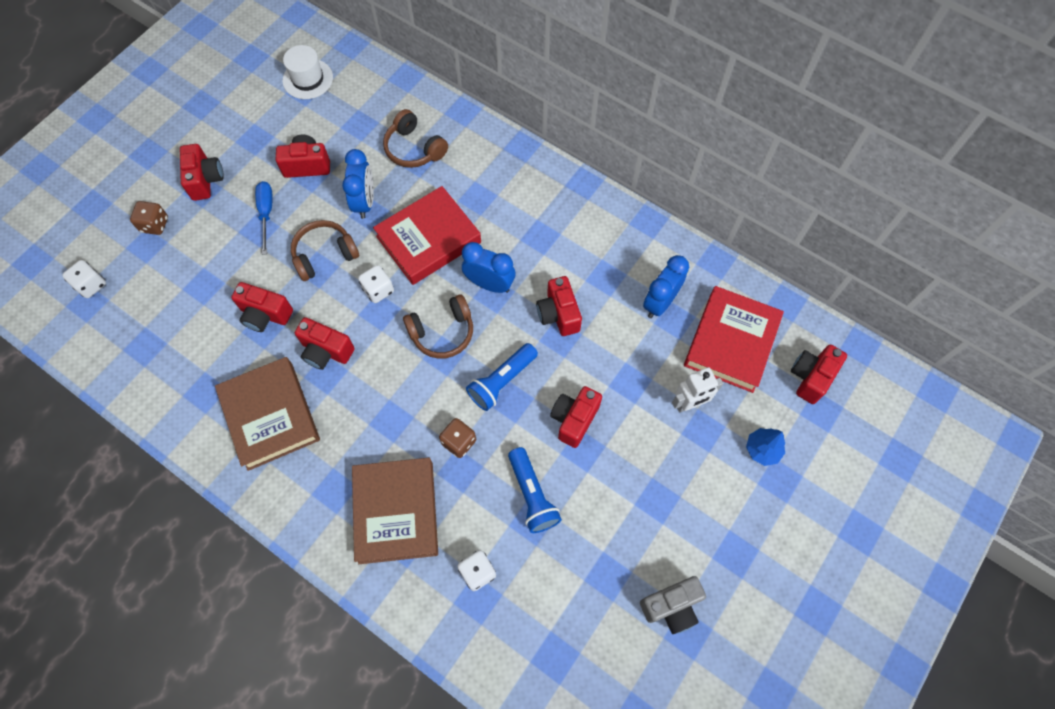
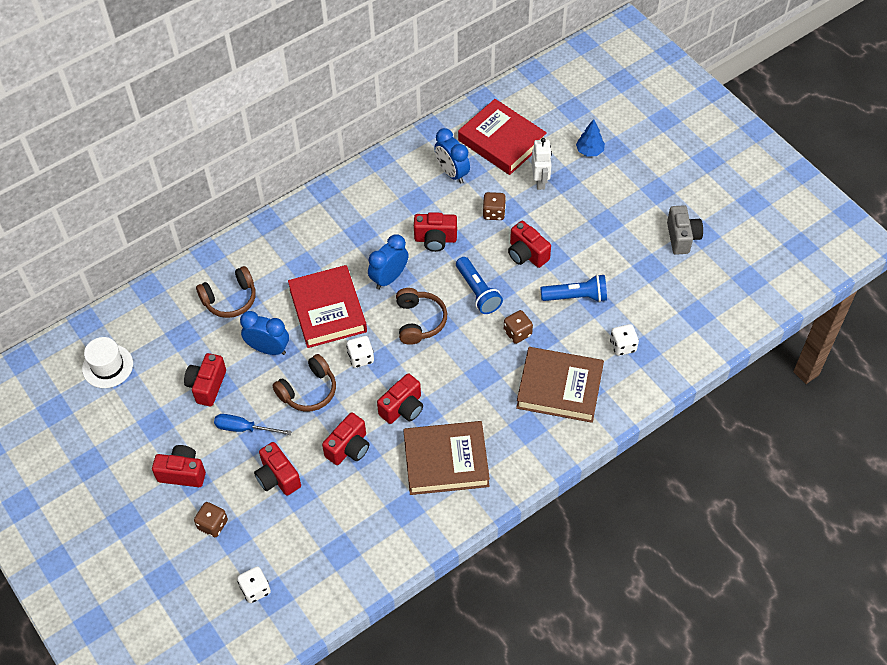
camera: 70 degrees left, 10 degrees down
brown headphones [291,220,359,281] -> brown headphones turned 120 degrees counterclockwise [272,354,336,412]
red camera [791,345,847,404] -> red camera moved to [254,442,301,496]
none -> brown dice [483,192,506,220]

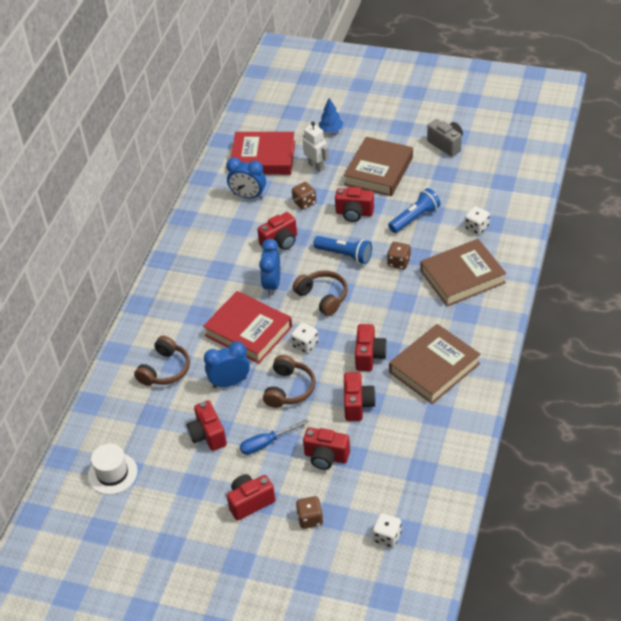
camera: 35 degrees left, 10 degrees down
none -> brown book [343,137,413,196]

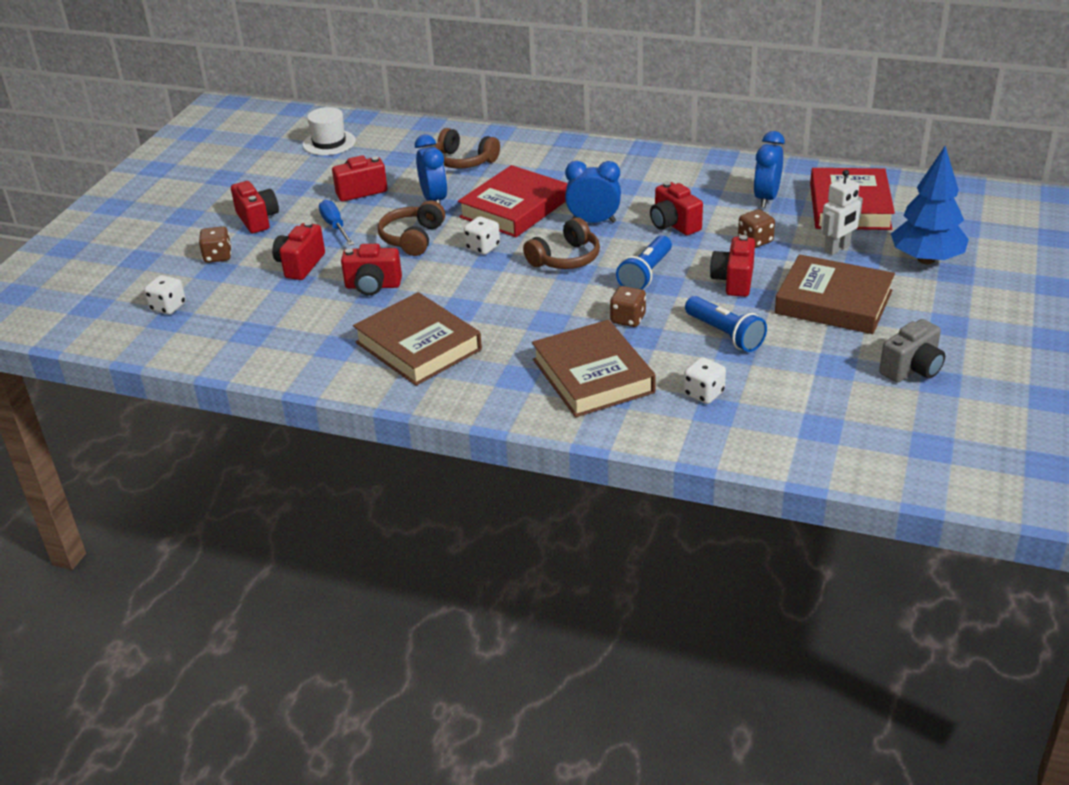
camera: 90 degrees right, 10 degrees down
brown headphones [263,355,316,408] -> brown headphones turned 90 degrees clockwise [378,200,445,256]
blue tree [319,98,343,132] -> blue tree [891,146,969,264], size x1.88
red camera [355,324,387,371] -> none

